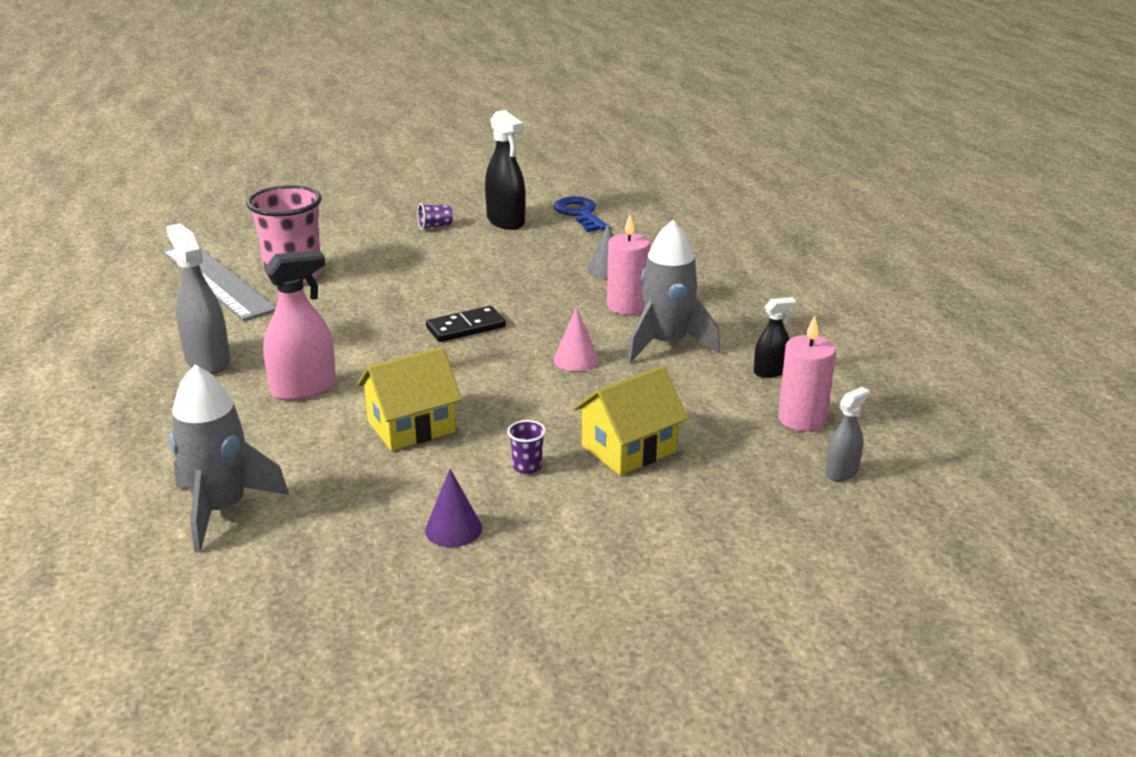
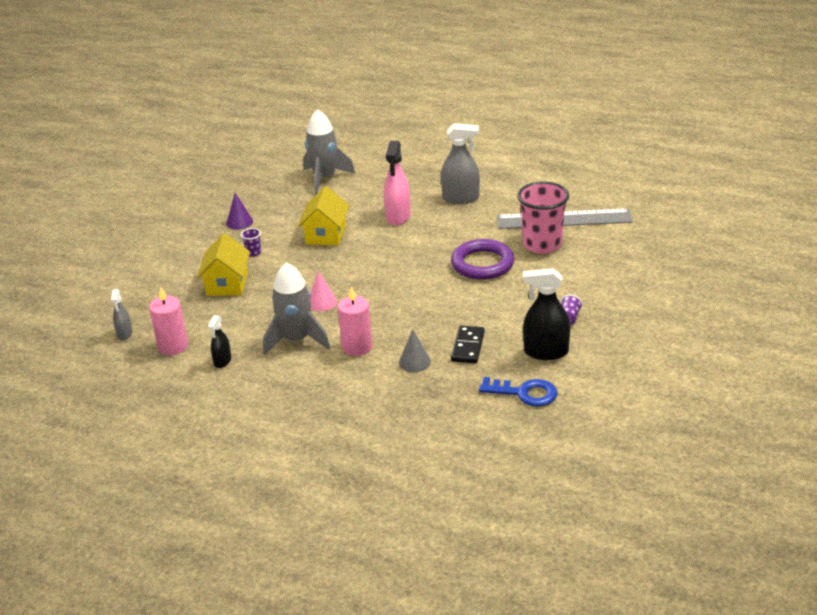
camera: 130 degrees right, 5 degrees up
black domino [426,306,506,342] -> black domino moved to [451,326,485,363]
none -> purple ring [451,239,514,280]

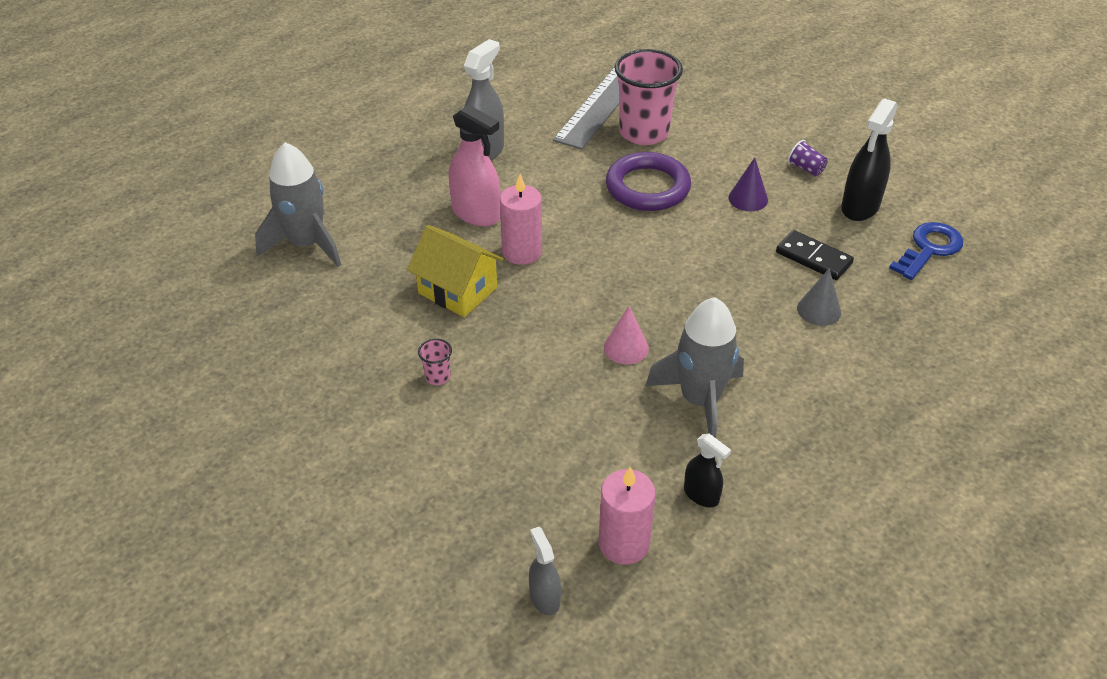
camera: 65 degrees left, 10 degrees up
grey spray bottle [111,289,133,340] -> grey spray bottle turned 135 degrees counterclockwise [529,527,561,615]
yellow house [197,233,250,296] -> none
purple cone [226,193,253,230] -> purple cone moved to [729,158,768,211]
purple cup [241,228,261,257] -> pink cup [418,338,452,385]
pink candle [338,286,372,356] -> pink candle moved to [500,174,542,265]

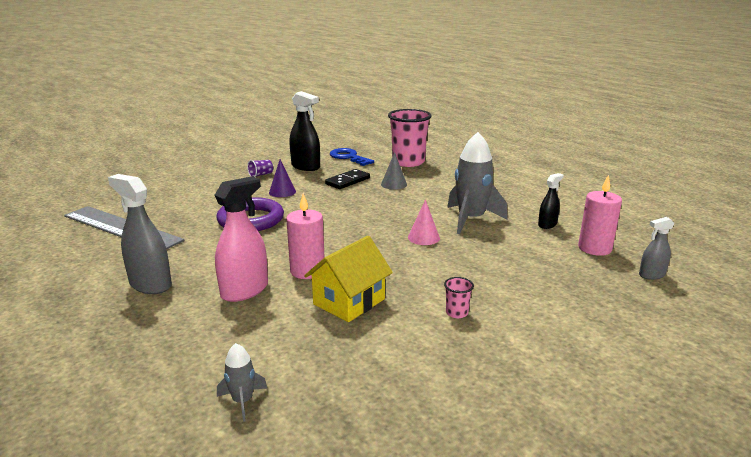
camera: 85 degrees left, 20 degrees down
grey rocket [255,142,341,267] -> grey rocket [217,343,267,422], size x0.47
pink cup [615,49,683,145] -> pink cup moved to [388,109,432,167]

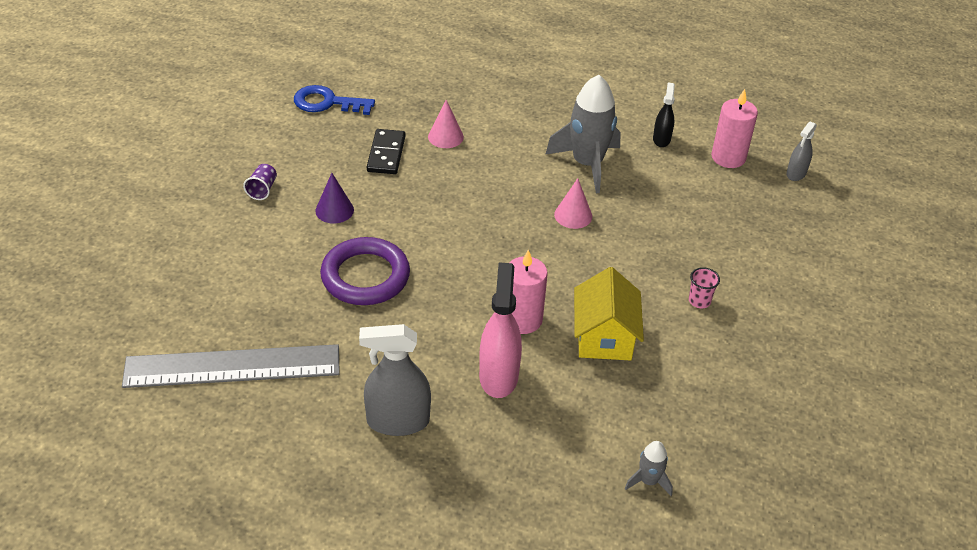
camera: 40 degrees left, 20 degrees up
black spray bottle [289,91,320,171] -> none
grey cone [381,152,407,190] -> pink cone [428,100,464,148]
pink cup [388,109,432,167] -> none

